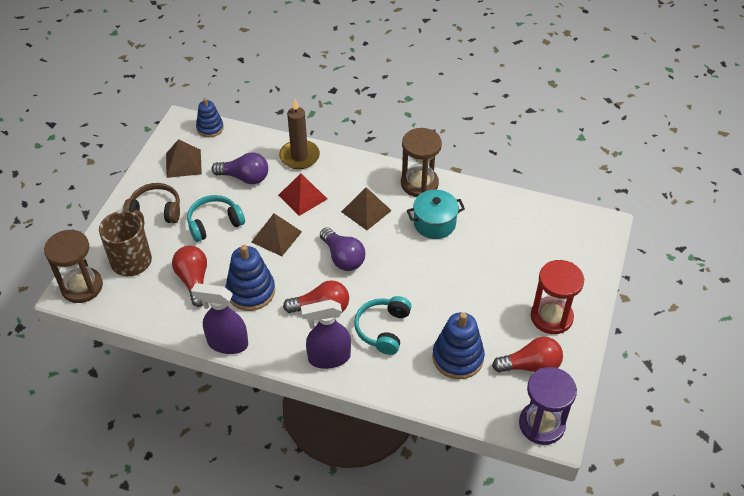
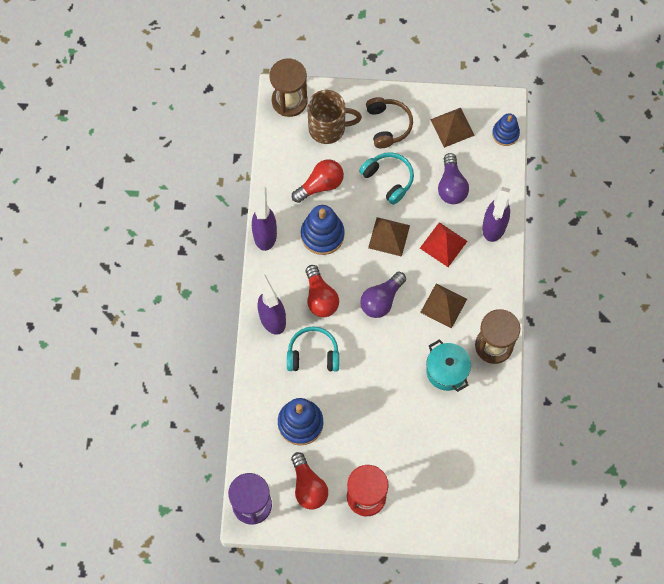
camera: 75 degrees right, 20 degrees up
brown candle [279,99,320,169] -> purple spray bottle [482,187,510,242]

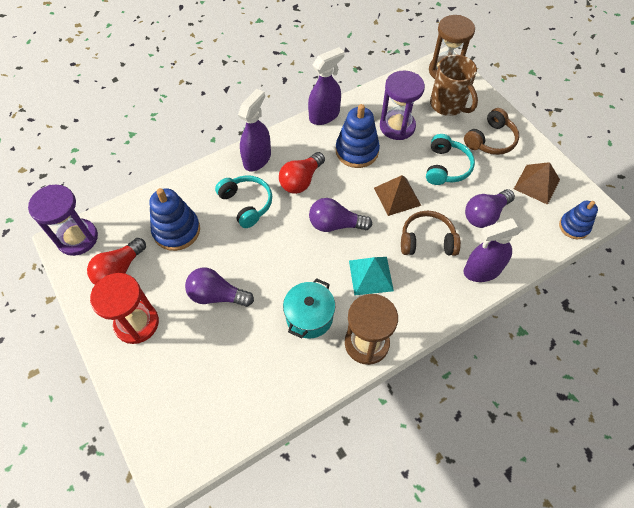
camera: 55 degrees right, 10 degrees down
red light bulb [292,159,344,203] -> purple hourglass [380,70,425,140]
red pyramid [420,222,467,267] -> brown headphones [401,211,461,256]
brown pyramid [420,283,467,328] -> turquoise pyramid [349,257,394,295]
none -> purple light bulb [185,268,254,307]

